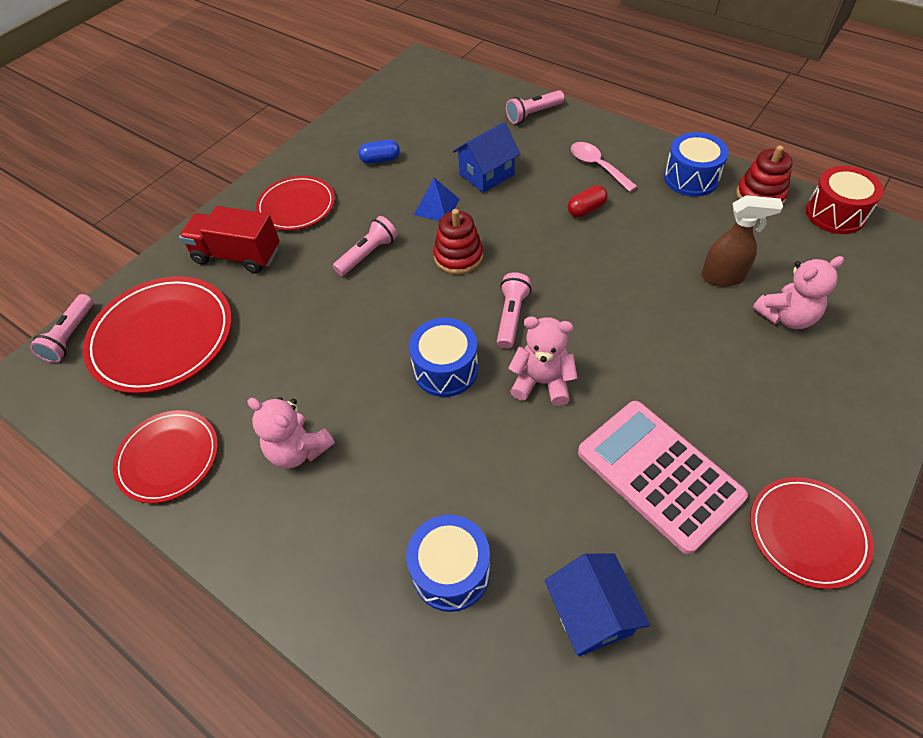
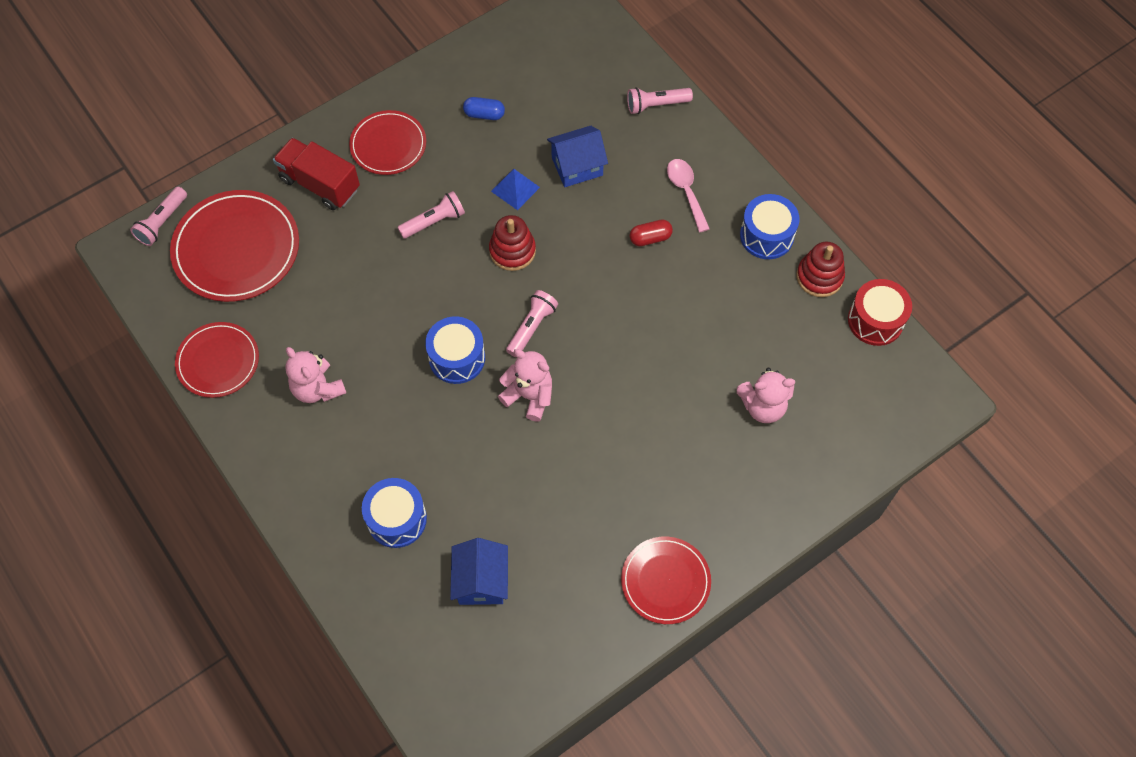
camera: 15 degrees right, 10 degrees up
pink calculator [578,401,748,554] -> none
brown spray bottle [701,195,783,286] -> none

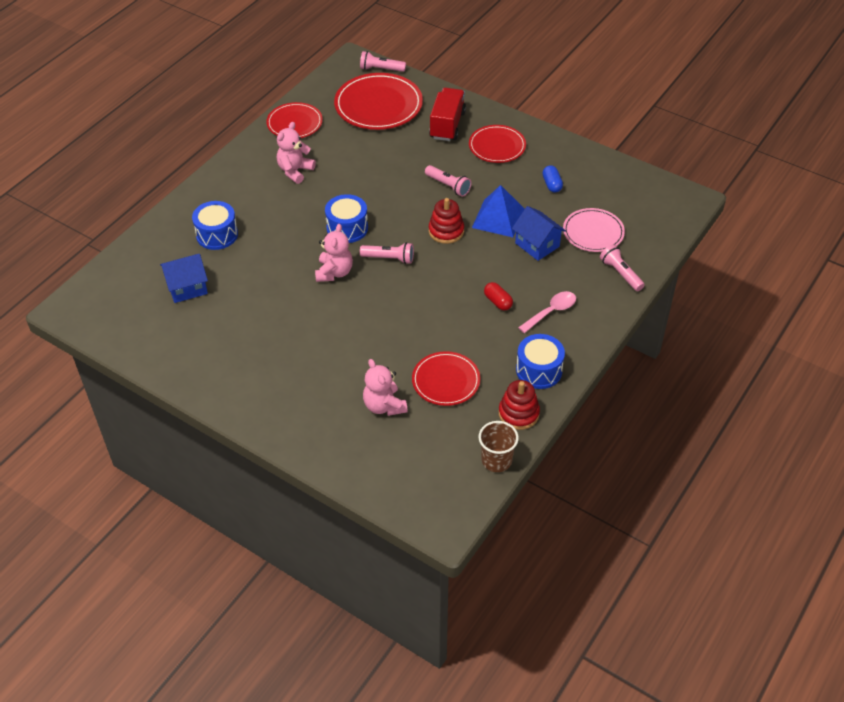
camera: 70 degrees right, 15 degrees down
blue pyramid [491,169,540,210] -> blue pyramid [472,185,524,237], size x1.57
red plate [621,537,711,624] -> red plate moved to [412,351,480,406]
red drum [848,279,912,346] -> brown cup [479,421,519,472]
none -> pink plate [563,208,625,252]

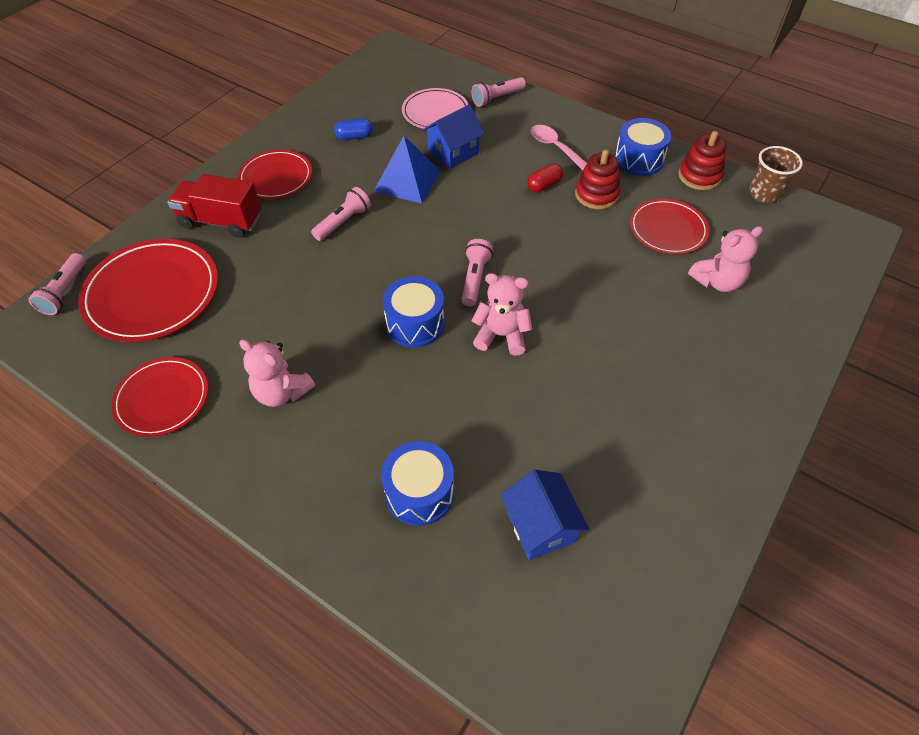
camera: 90 degrees left, 5 degrees up
red stacking toy [429,198,464,244] -> red stacking toy moved to [575,149,620,209]

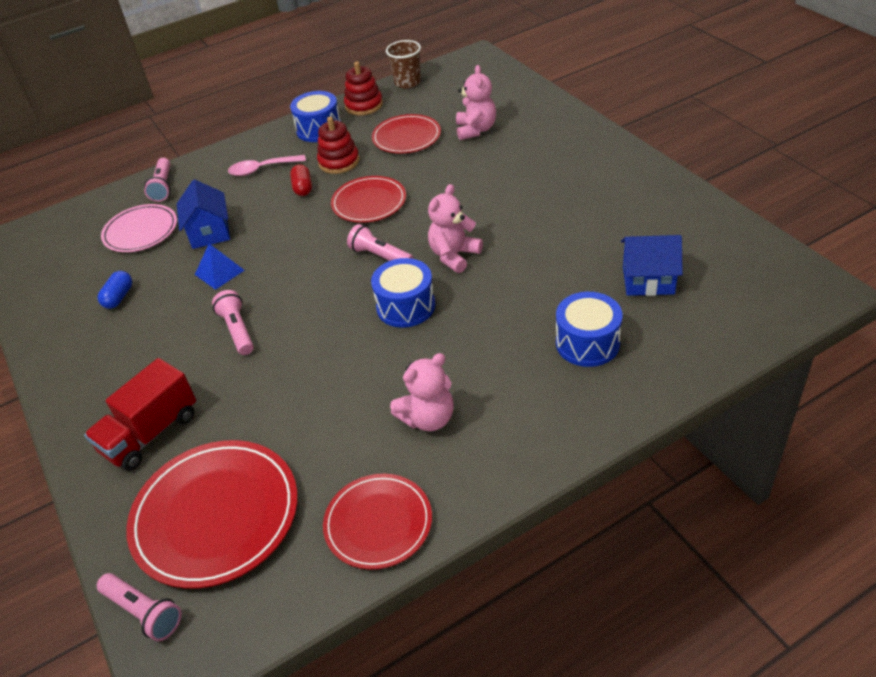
camera: 60 degrees left, 10 degrees down
red plate [238,150,312,199] -> red plate moved to [331,176,406,223]
blue pyramid [373,136,440,203] -> blue pyramid [195,244,245,290], size x0.63

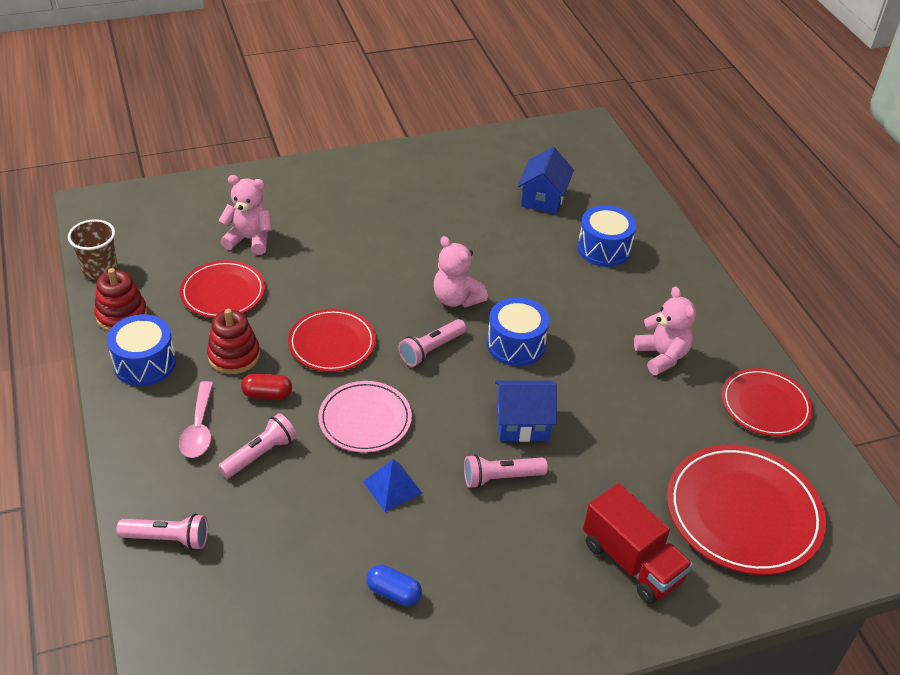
camera: 85 degrees left, 0 degrees up
pink flashlight [97,573,182,641] -> pink flashlight moved to [218,413,297,479]
pink plate [101,204,177,252] -> pink plate moved to [318,381,412,453]
blue house [177,179,230,249] -> blue house moved to [495,380,557,442]

